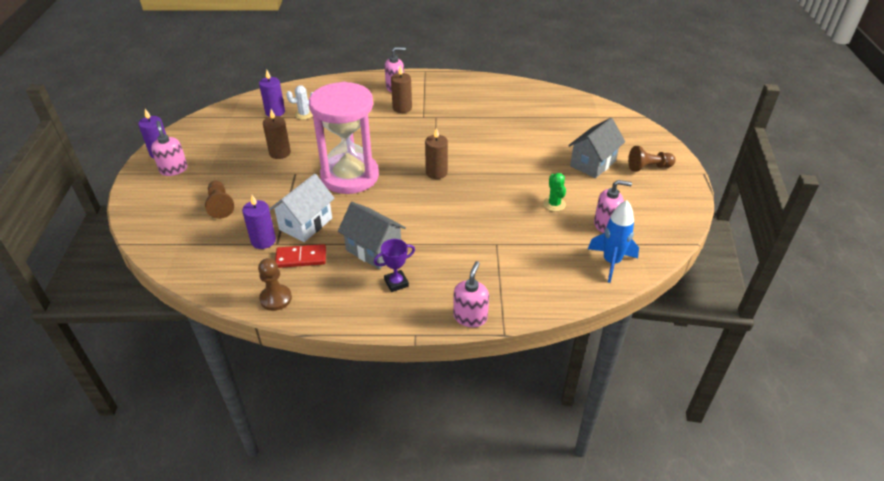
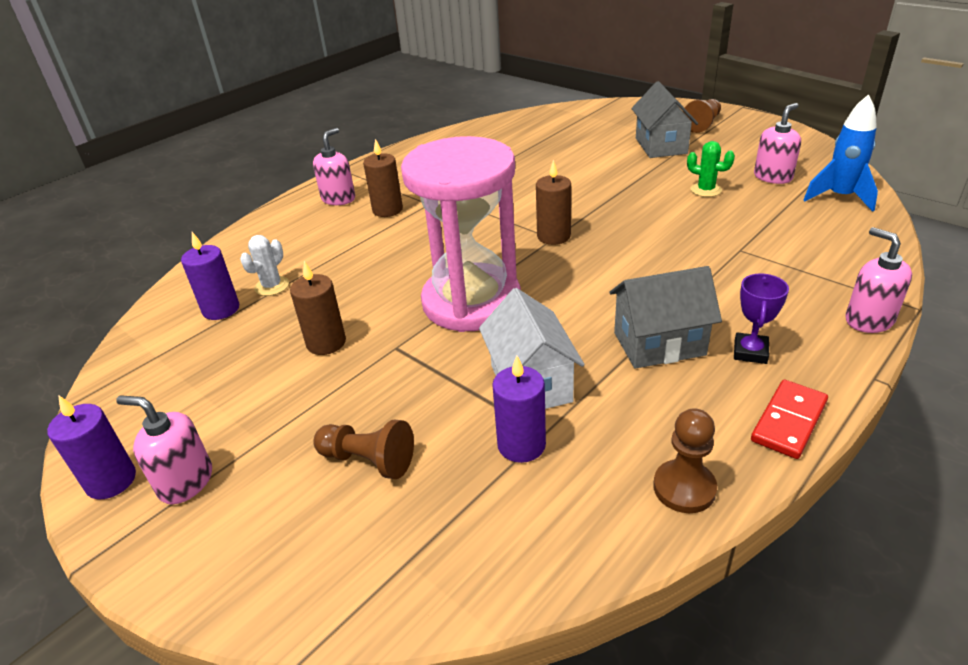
camera: 45 degrees left, 5 degrees down
red domino [275,244,326,268] -> red domino moved to [751,380,828,459]

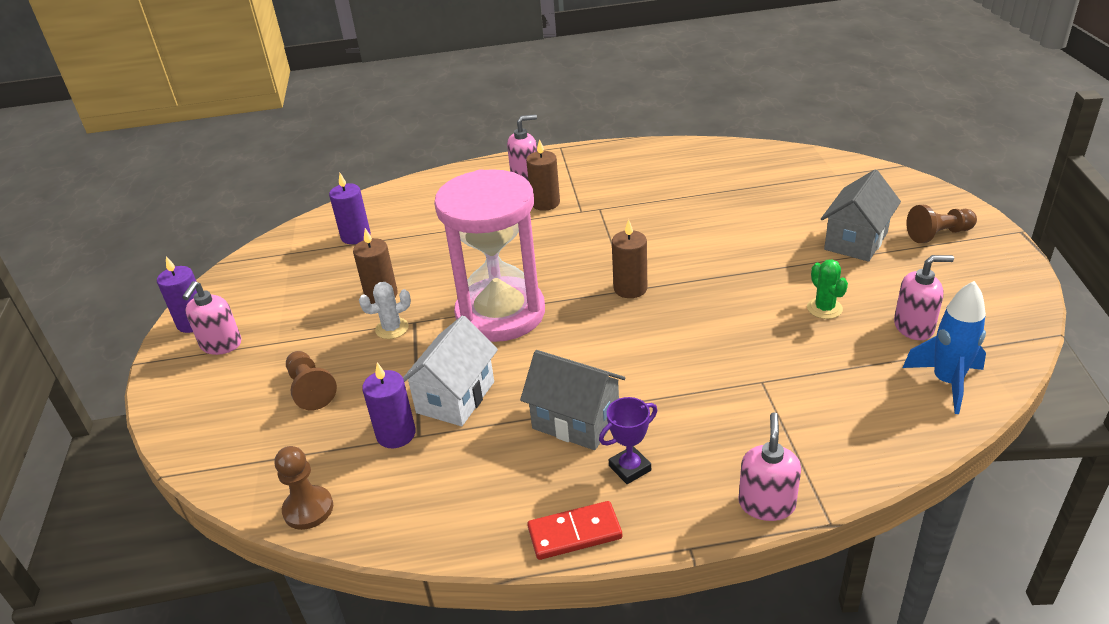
camera: 40 degrees right, 0 degrees up
pink soap dispenser [116,395,212,504] -> pink soap dispenser turned 135 degrees counterclockwise [182,281,242,355]
white cactus [240,235,289,296] -> white cactus moved to [359,282,411,339]
brown pawn [653,408,717,513] -> brown pawn moved to [275,446,333,530]

